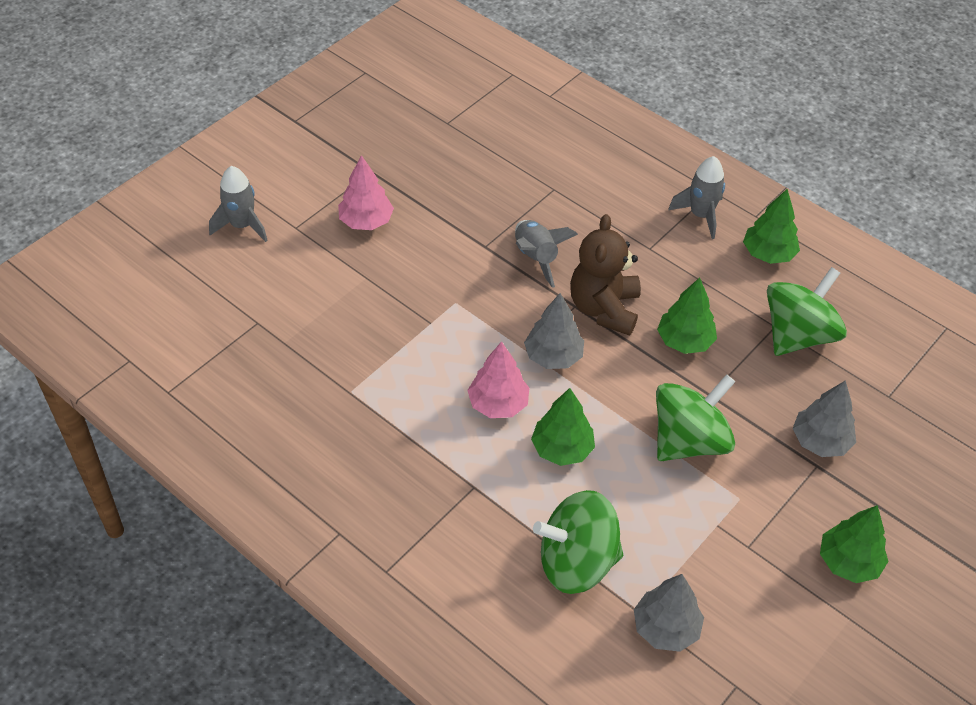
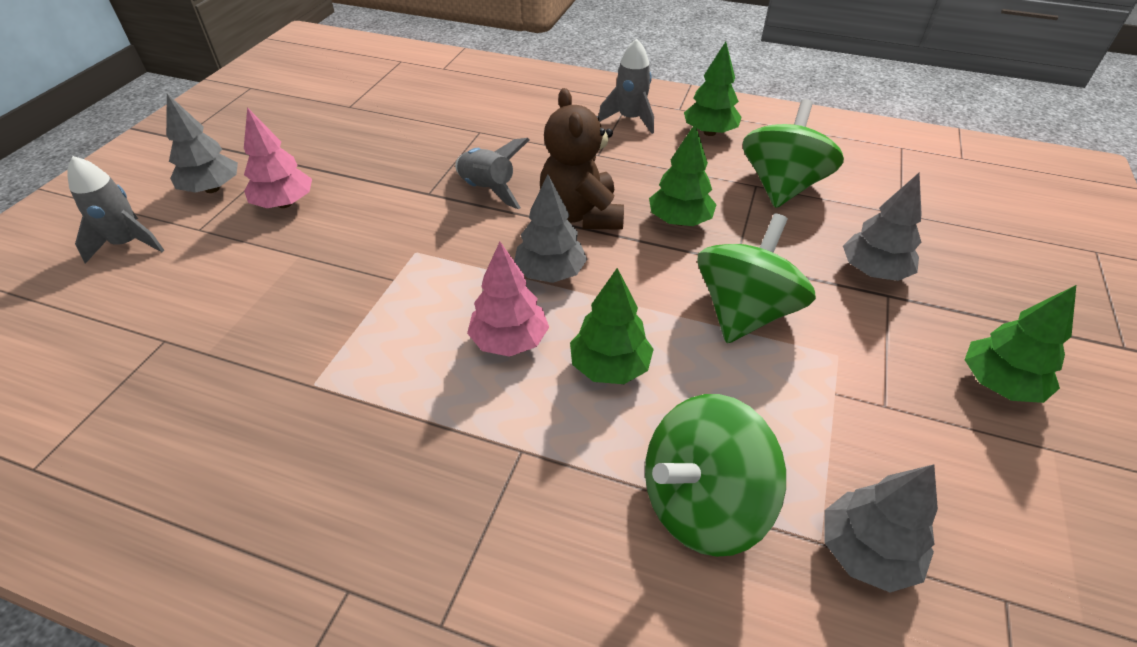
camera: 20 degrees left, 5 degrees down
none -> grey tree [166,94,238,193]

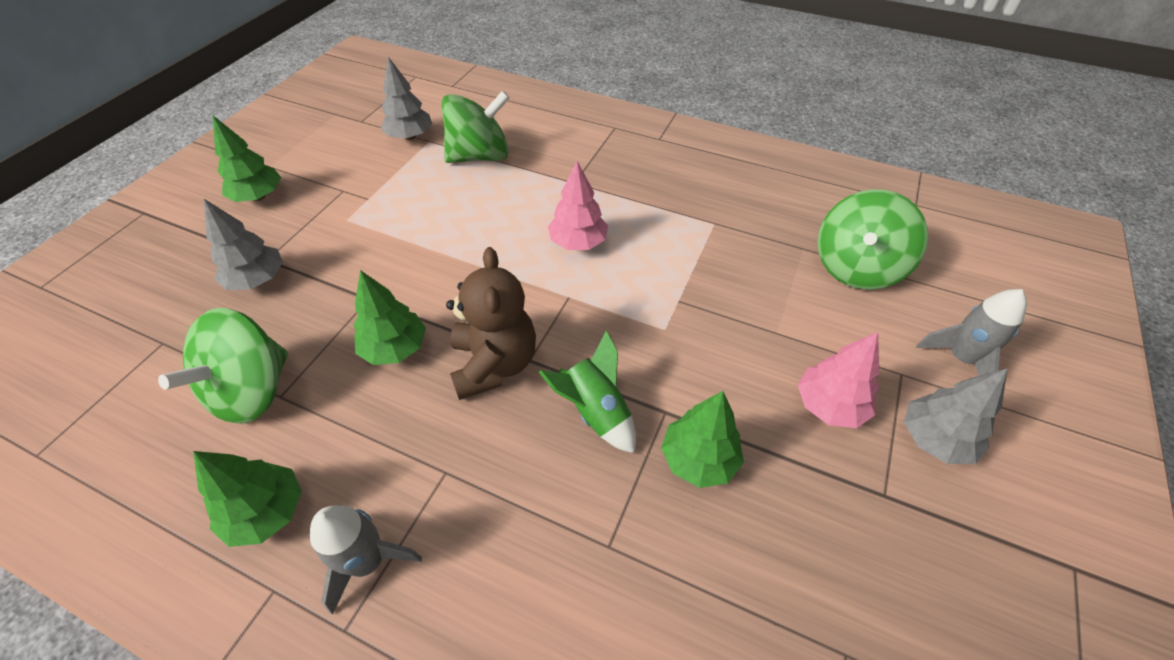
camera: 175 degrees left, 5 degrees up
grey rocket [455,138,530,209] -> green rocket [539,330,636,453]
grey tree [514,175,587,283] -> none
green tree [570,268,654,384] -> green tree moved to [661,391,744,488]
green spinning top [698,214,816,343] -> green spinning top moved to [818,189,928,290]

